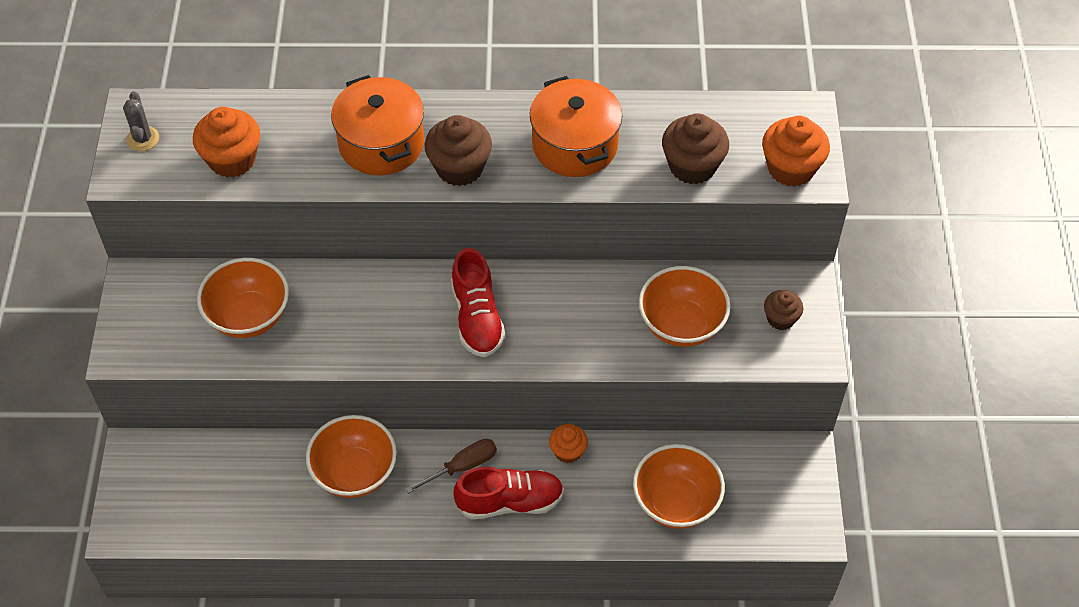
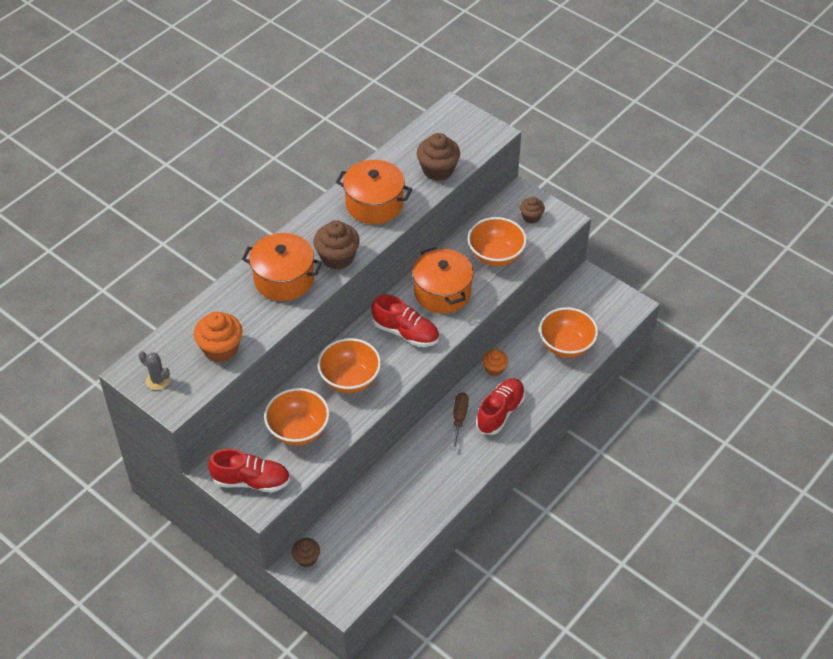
camera: 50 degrees left, 5 degrees down
orange bowl [306,415,397,498] -> orange bowl moved to [317,338,381,393]
orange cupcake [762,116,830,187] -> none
none -> red shoe [208,449,290,492]
none -> brown cupcake [292,538,320,567]
none -> orange pot [412,247,474,314]

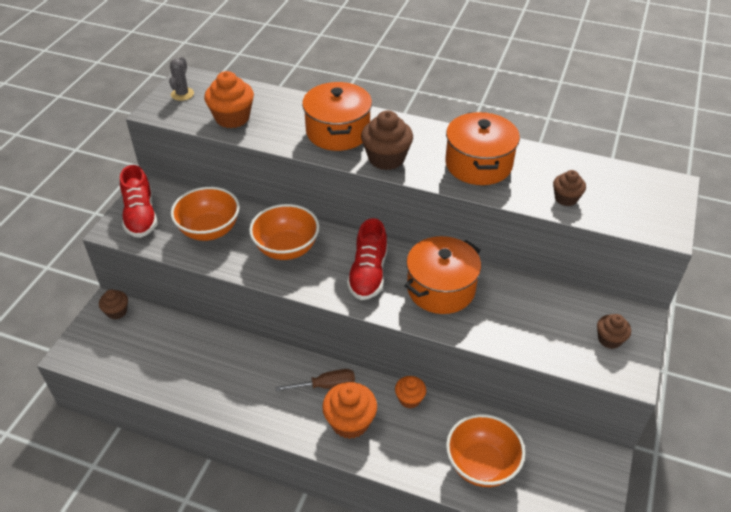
camera: 70 degrees right, 5 degrees down
brown cupcake [417,133,460,181] -> brown cupcake [553,170,586,206], size x0.60
orange bowl [468,217,527,266] -> none
red shoe [476,378,525,435] -> orange cupcake [322,382,377,439]

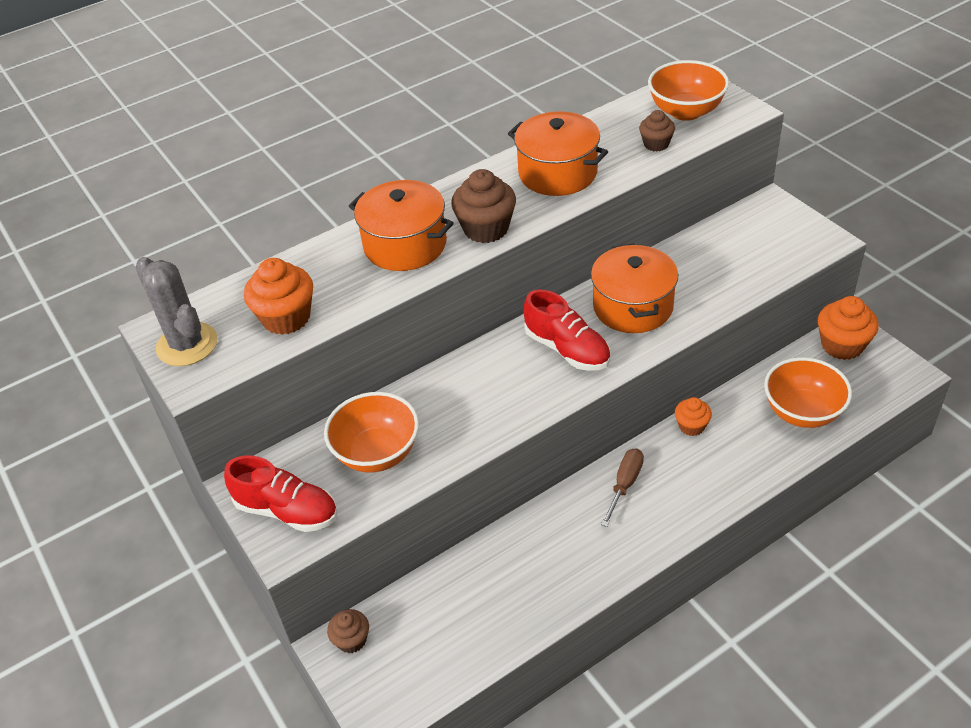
camera: 50 degrees left, 0 degrees up
grey cactus [169,57,194,101] -> grey cactus [135,257,218,366], size x1.79
orange bowl [249,204,319,260] -> orange bowl moved to [648,60,729,121]
orange cupcake [322,382,377,439] -> orange cupcake moved to [818,296,879,360]
brown cupcake [597,314,631,349] -> none

